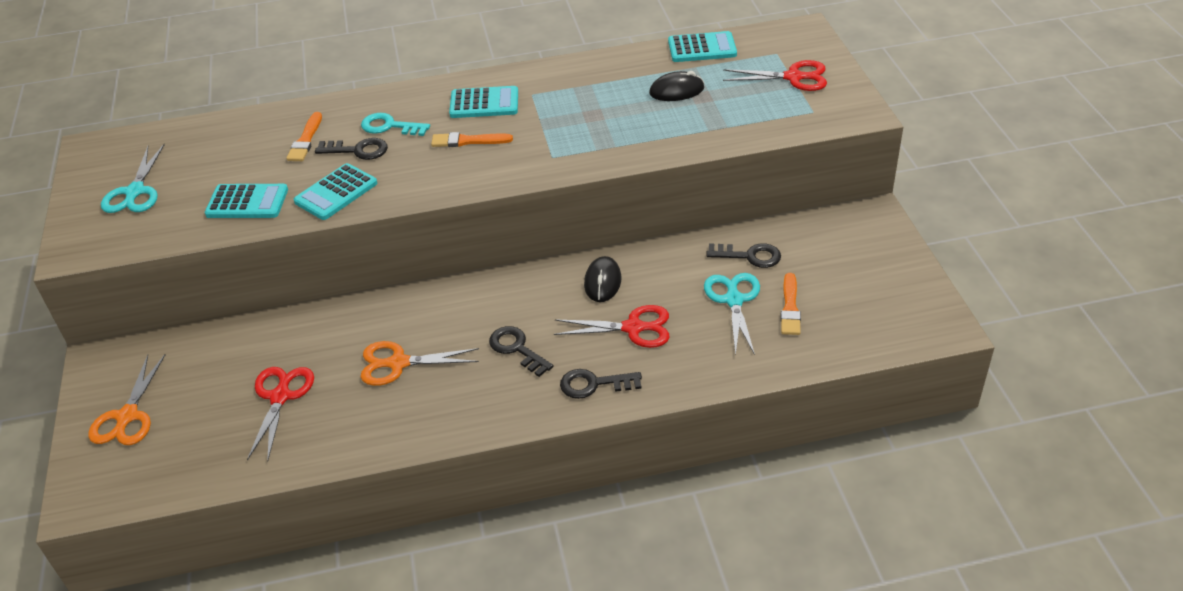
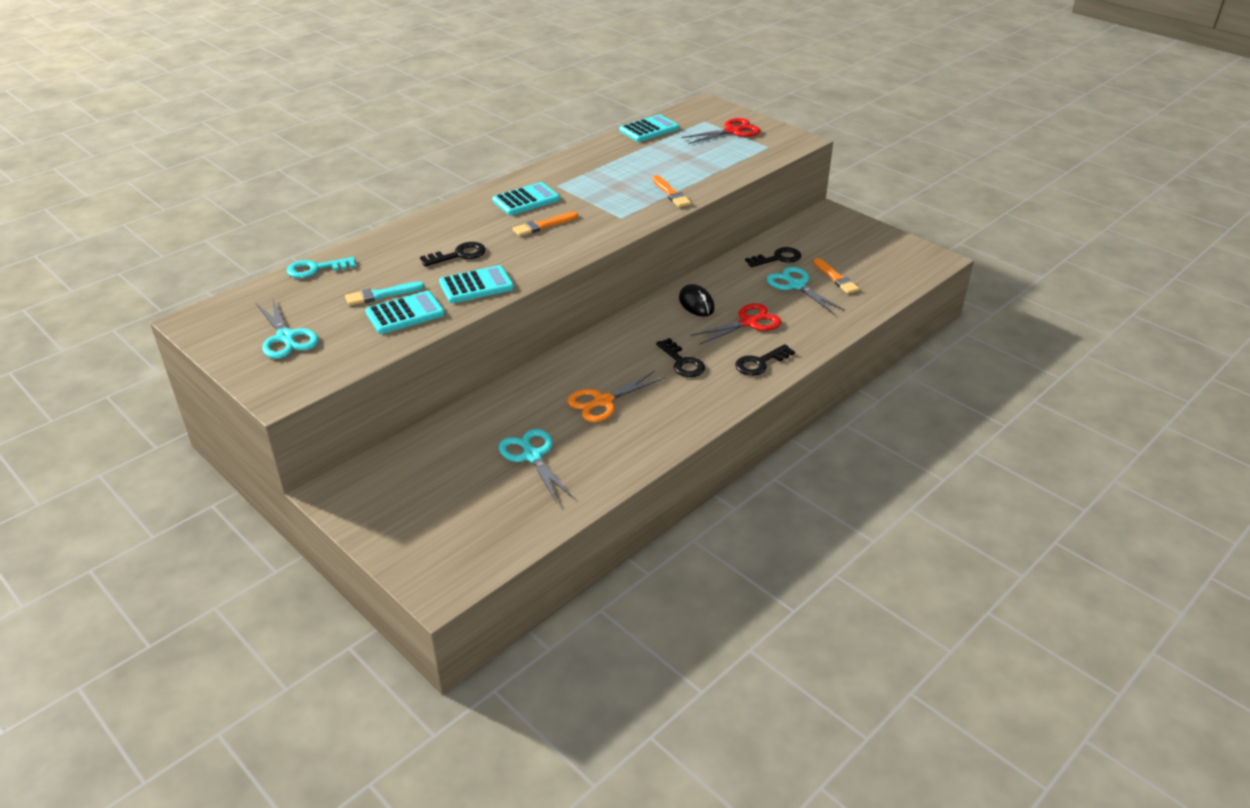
camera: 35 degrees left, 5 degrees down
orange scissors [89,354,166,445] -> none
red scissors [247,367,314,462] -> turquoise scissors [499,429,574,503]
orange brush [286,112,322,161] -> orange brush moved to [652,175,691,207]
turquoise calculator [294,163,377,220] -> turquoise calculator turned 120 degrees counterclockwise [439,265,514,303]
turquoise key [361,113,430,136] -> turquoise key moved to [287,257,356,278]
black key [489,326,554,377] -> black key turned 135 degrees counterclockwise [656,338,705,377]
black mouse [649,71,704,101] -> none
none -> turquoise brush [345,282,424,306]

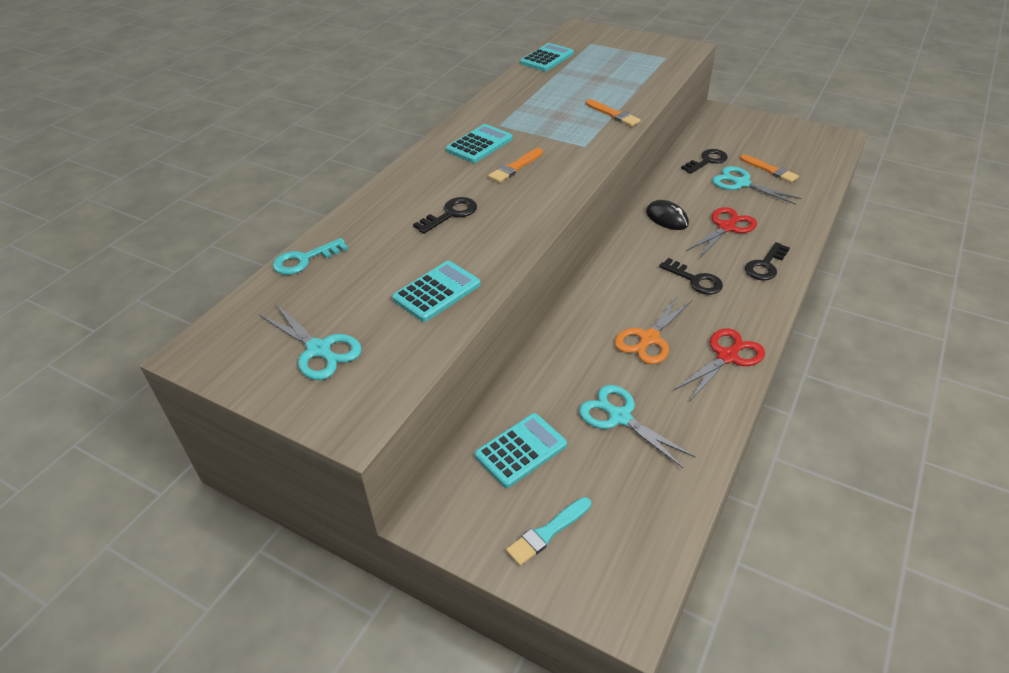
camera: 15 degrees left, 5 degrees up
turquoise brush [345,282,424,306] -> turquoise brush moved to [506,497,591,566]
turquoise calculator [439,265,514,303] -> turquoise calculator moved to [475,413,567,488]
red scissors [681,118,761,144] -> red scissors moved to [674,328,765,400]

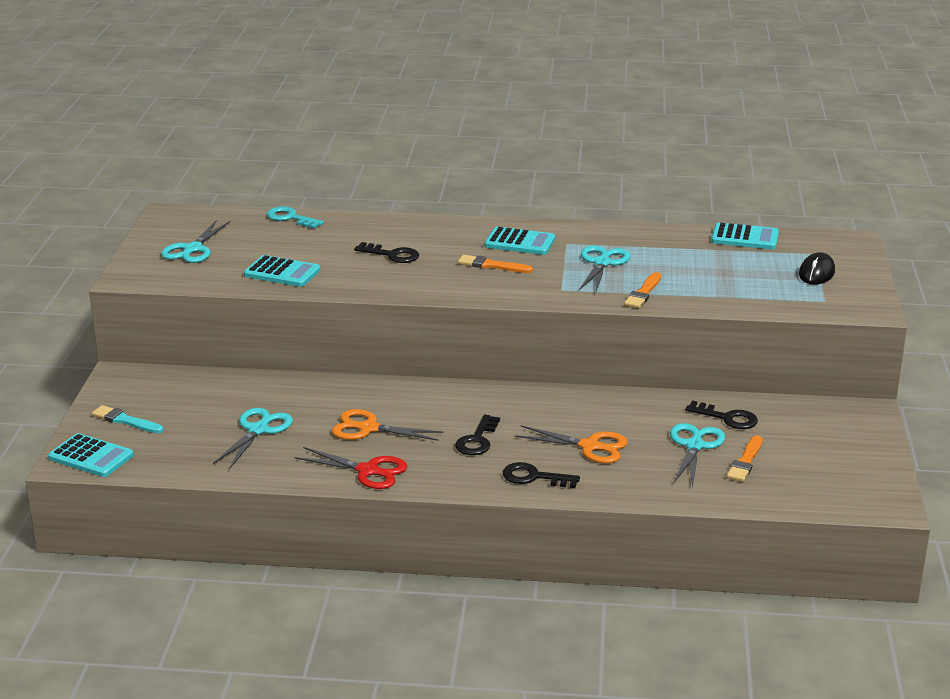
camera: 65 degrees right, 15 degrees down
turquoise calculator [475,413,567,488] -> turquoise calculator moved to [48,433,134,477]
black mouse [646,200,689,230] -> black mouse moved to [799,252,835,285]
red scissors [686,207,757,258] -> orange scissors [515,425,628,463]
none -> turquoise scissors [579,245,631,292]

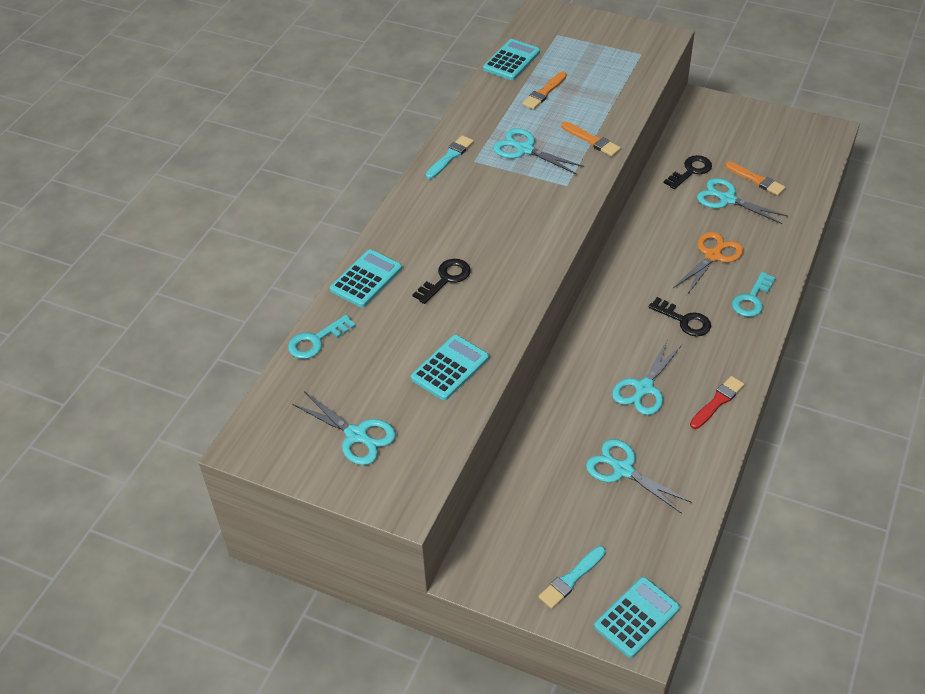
camera: 70 degrees left, 20 degrees up
red scissors [295,447,407,489] -> red brush [690,376,745,429]
orange scissors [332,409,443,441] -> turquoise scissors [612,339,683,415]
orange brush [458,255,533,273] -> orange brush moved to [522,72,567,110]
turquoise calculator [485,227,555,255] -> turquoise calculator moved to [330,249,402,307]
black key [503,462,580,488] -> turquoise key [732,272,776,317]
black mouse [799,252,835,285] -> none
none -> turquoise brush [426,135,474,179]

